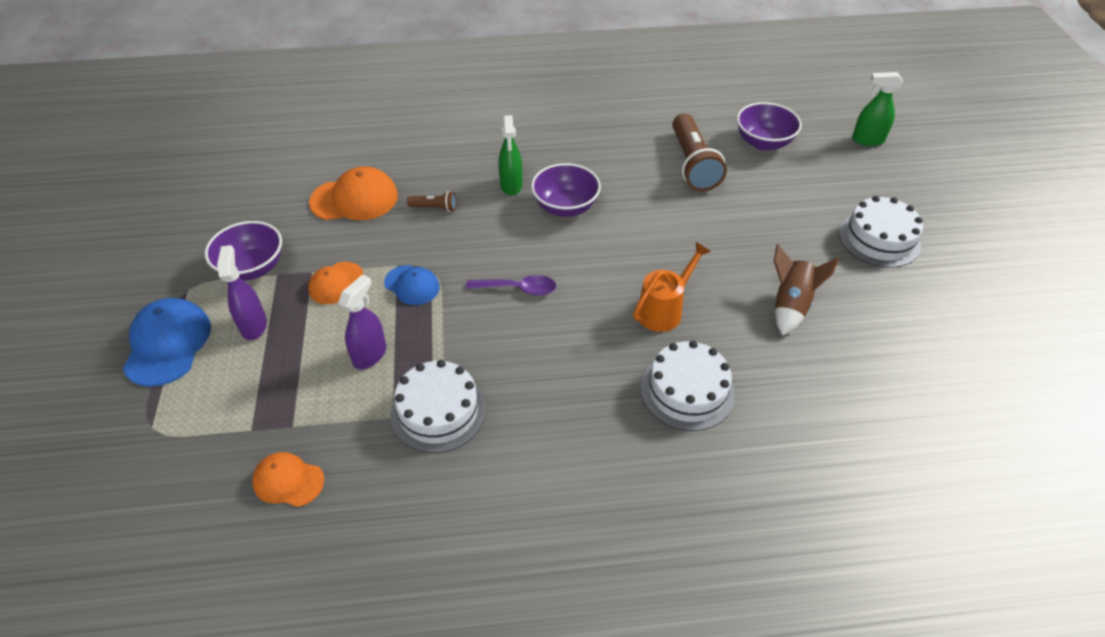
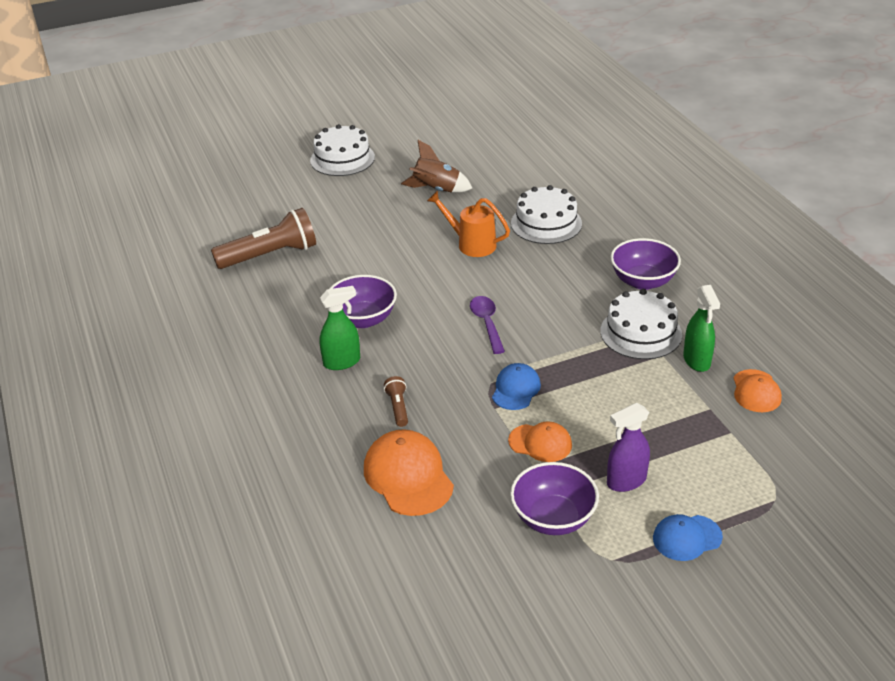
camera: 105 degrees left, 10 degrees down
blue cap [123,298,211,387] -> blue cap [653,514,723,561], size x0.61
purple spray bottle [338,274,386,369] -> none
purple bowl [737,102,802,151] -> purple bowl moved to [611,238,681,290]
green spray bottle [852,72,903,146] -> green spray bottle moved to [683,285,720,372]

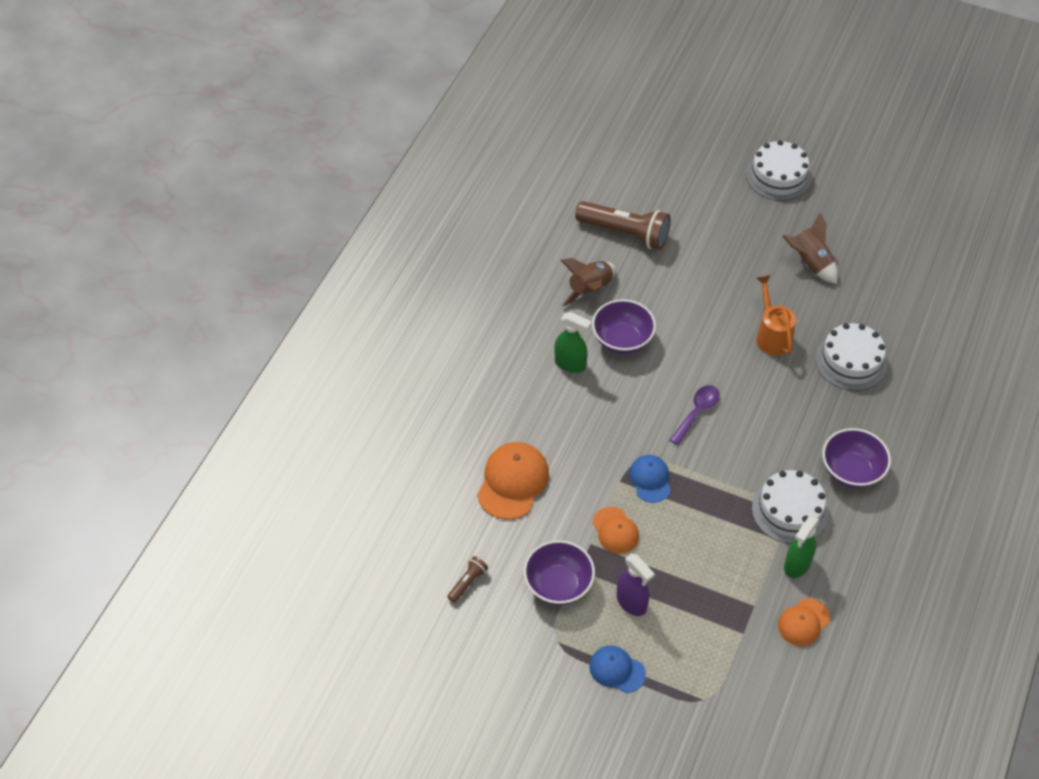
camera: 45 degrees right, 15 degrees up
brown flashlight [384,376,408,427] -> brown flashlight moved to [447,556,488,603]
blue cap [492,363,541,410] -> blue cap turned 75 degrees counterclockwise [629,455,671,503]
purple spray bottle [607,403,650,492] -> purple spray bottle turned 150 degrees counterclockwise [617,553,655,616]
none -> brown rocket [560,258,616,307]

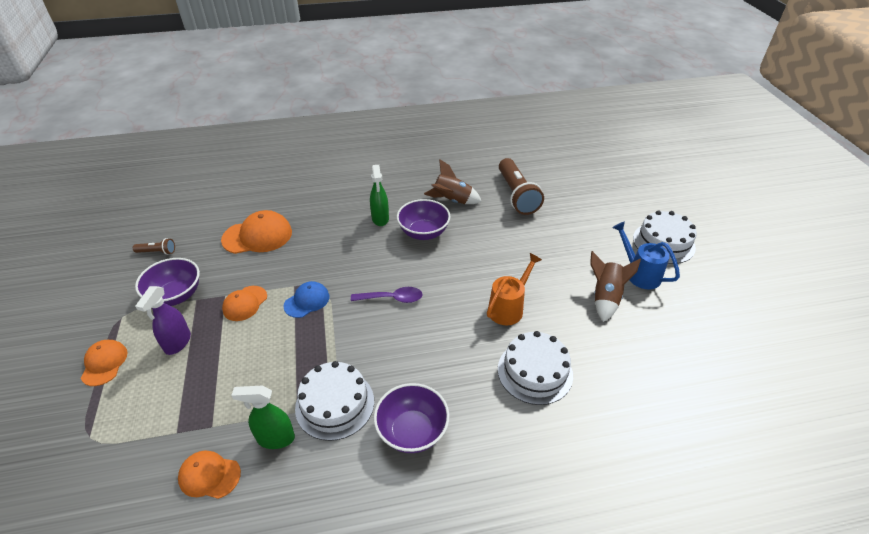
camera: 55 degrees right, 10 degrees down
blue cap [589,646,646,693] -> orange cap [81,340,127,386]
none -> blue watering can [612,221,680,289]

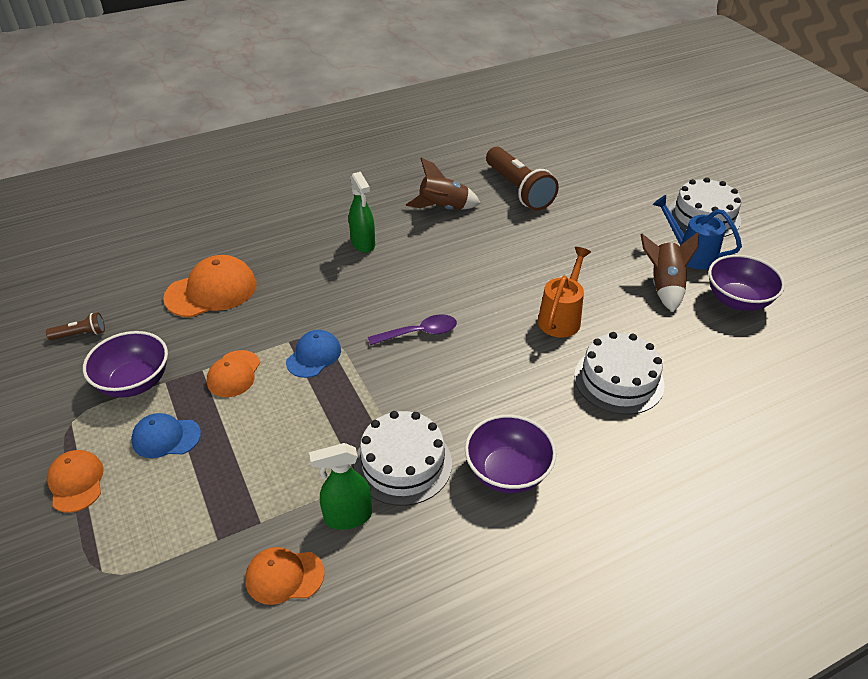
camera: 15 degrees left, 0 degrees up
purple spray bottle [135,286,191,355] -> blue cap [131,413,201,458]
purple bowl [397,199,450,240] -> purple bowl moved to [708,255,785,311]

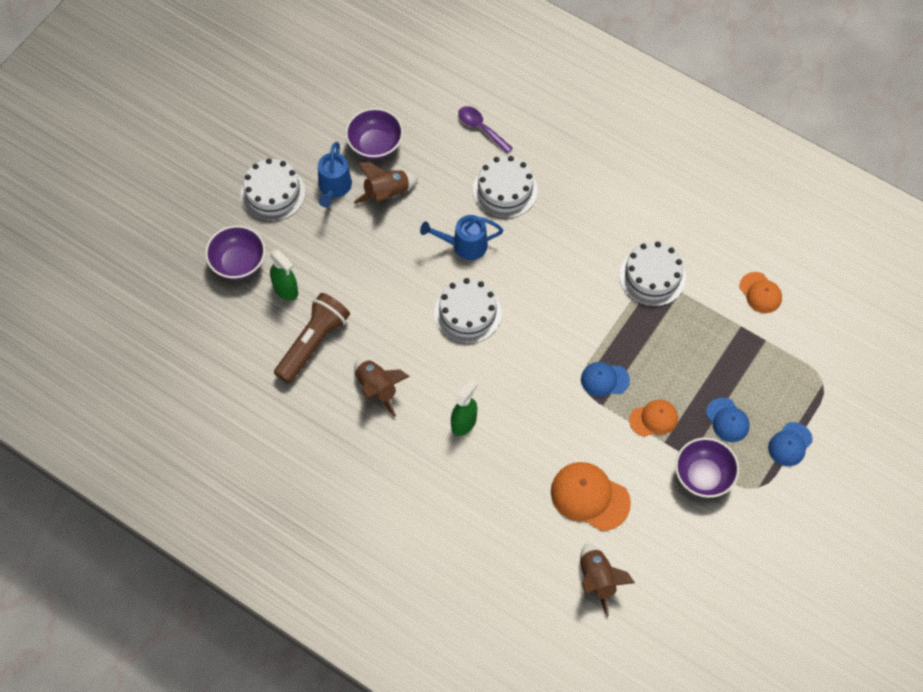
camera: 120 degrees left, 20 degrees up
brown flashlight [46,313,105,340] -> none
orange cap [47,450,104,513] -> blue cap [768,422,813,466]
green spray bottle [309,443,372,530] -> green spray bottle moved to [270,249,298,301]
purple spoon [368,314,457,345] -> purple spoon moved to [458,106,513,153]
purple bowl [465,414,556,493] -> purple bowl moved to [205,225,265,280]
orange watering can [538,247,591,338] -> blue watering can [420,215,503,260]
none -> white cake [434,278,502,344]
none -> brown rocket [580,544,635,617]

